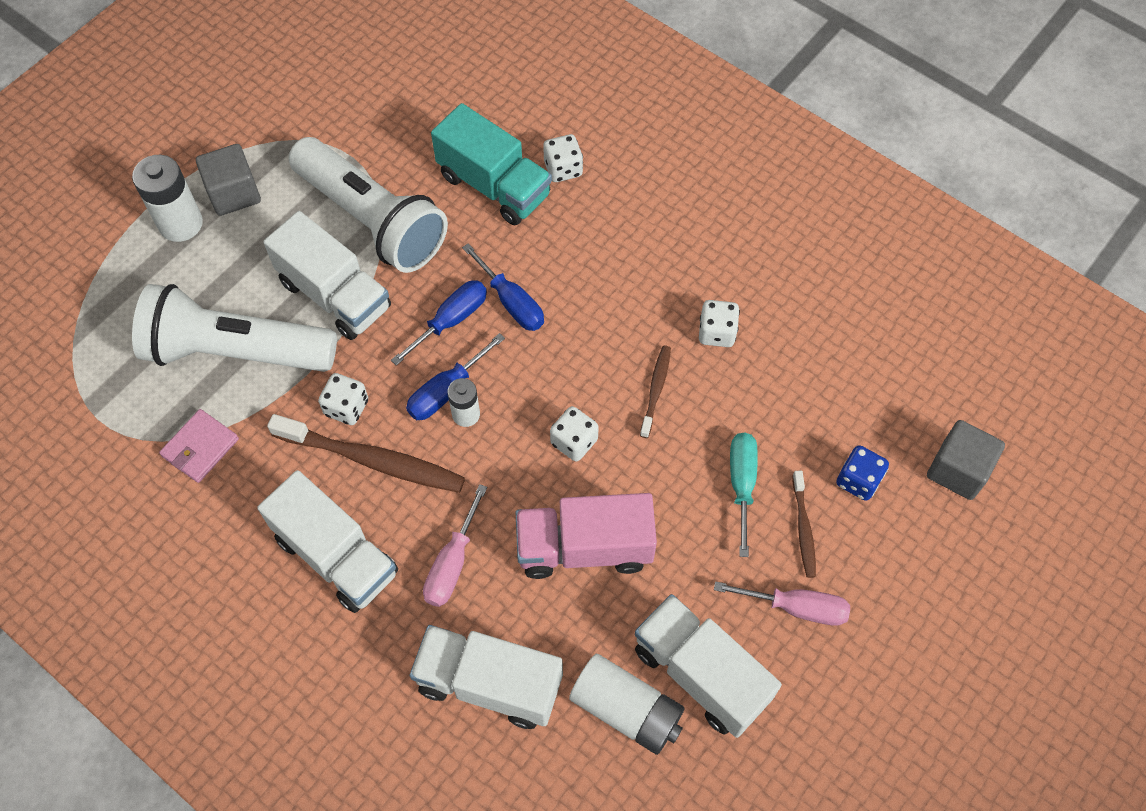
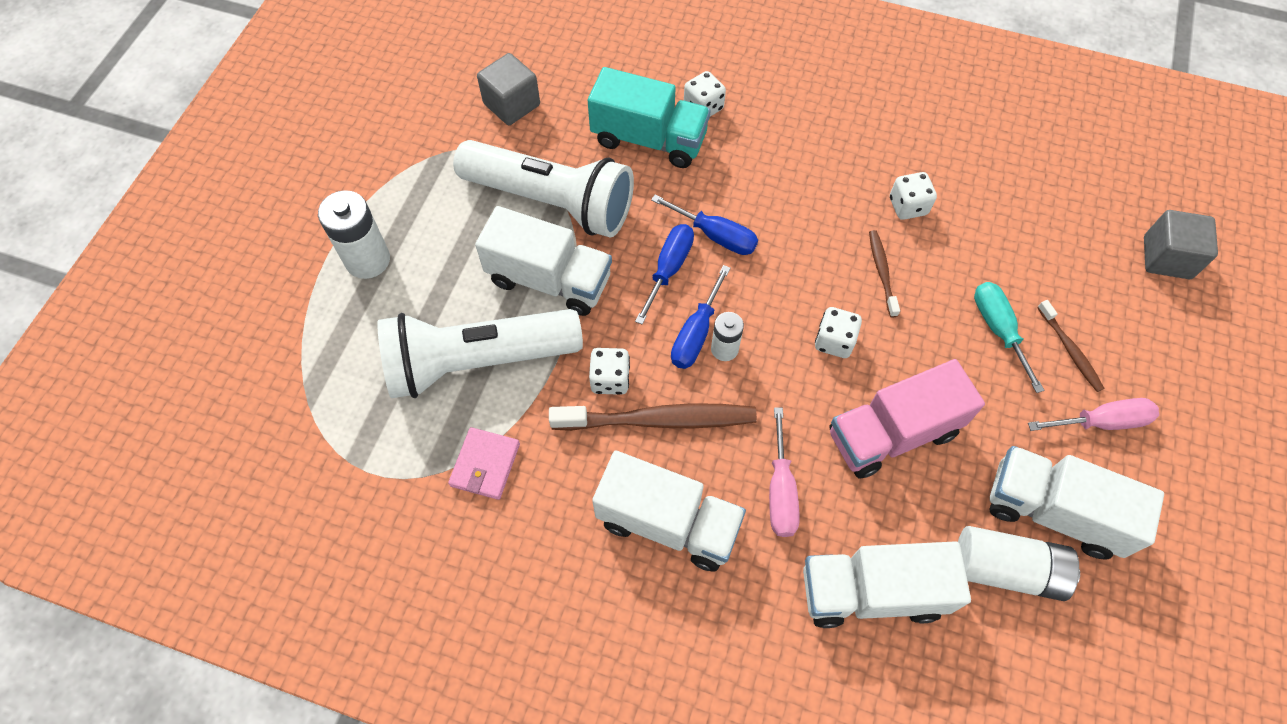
camera: 20 degrees left, 0 degrees up
grey cube [196,144,261,216] -> grey cube moved to [477,53,540,125]
blue dice [836,445,889,501] -> none

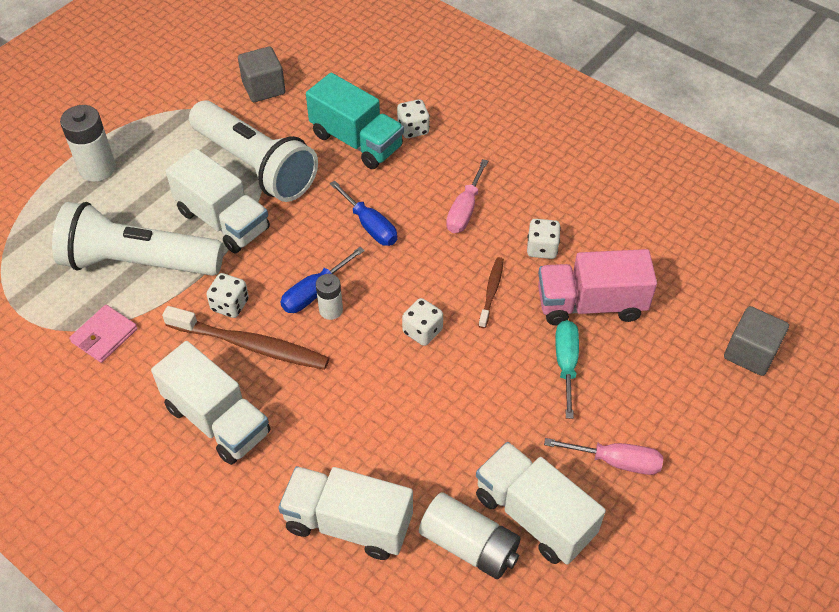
camera: 20 degrees right, 10 degrees down
blue screwdriver [635,224,694,325] -> none
pink screwdriver [769,408,800,537] -> pink screwdriver moved to [446,159,488,233]
pink truck [830,359,985,479] -> pink truck moved to [538,249,657,325]
brown toothbrush [1037,300,1105,392] -> none

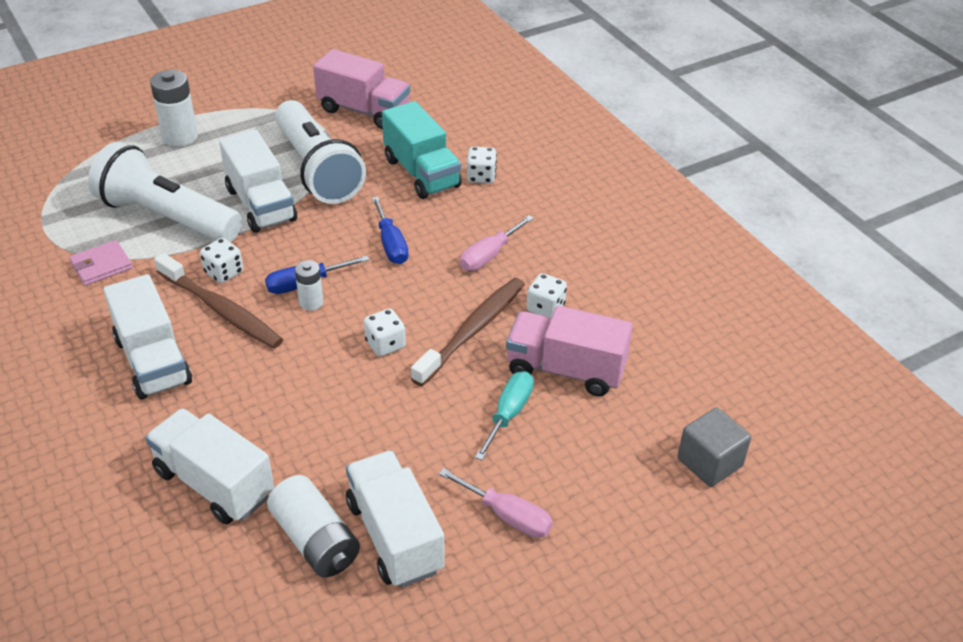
camera: 20 degrees right, 10 degrees down
grey cube [238,46,285,102] -> pink truck [313,49,410,129]
brown toothbrush [479,257,504,328] -> brown toothbrush [411,278,525,386], size x1.90

